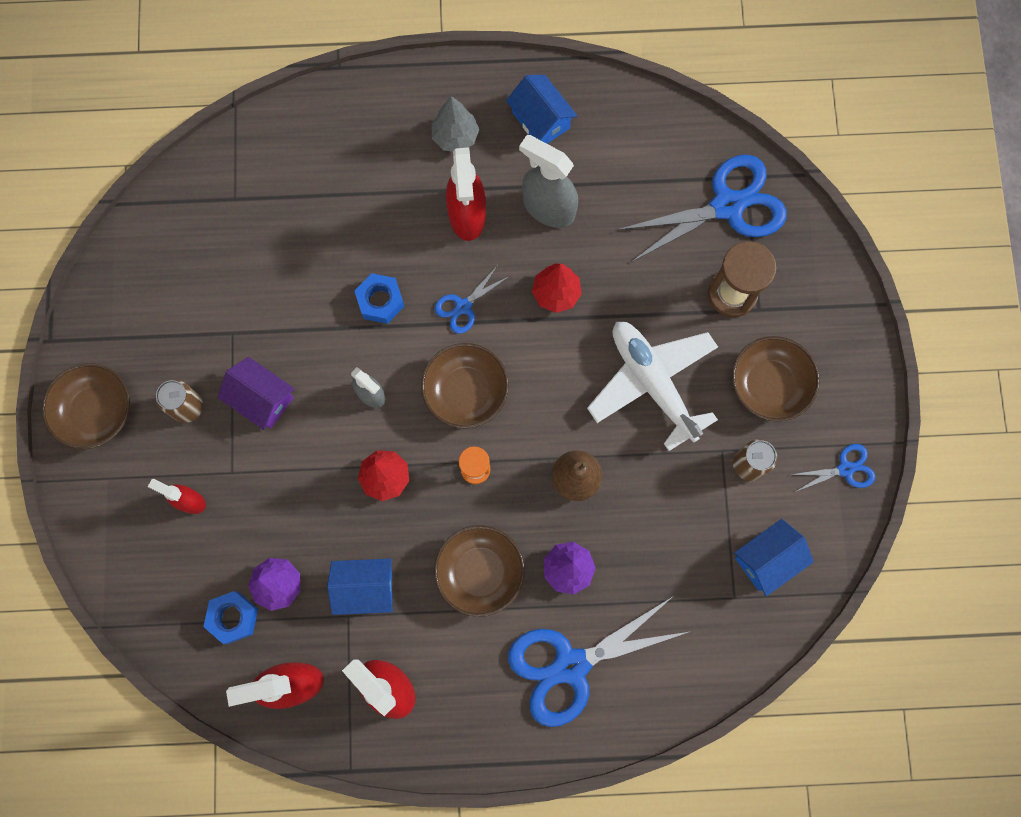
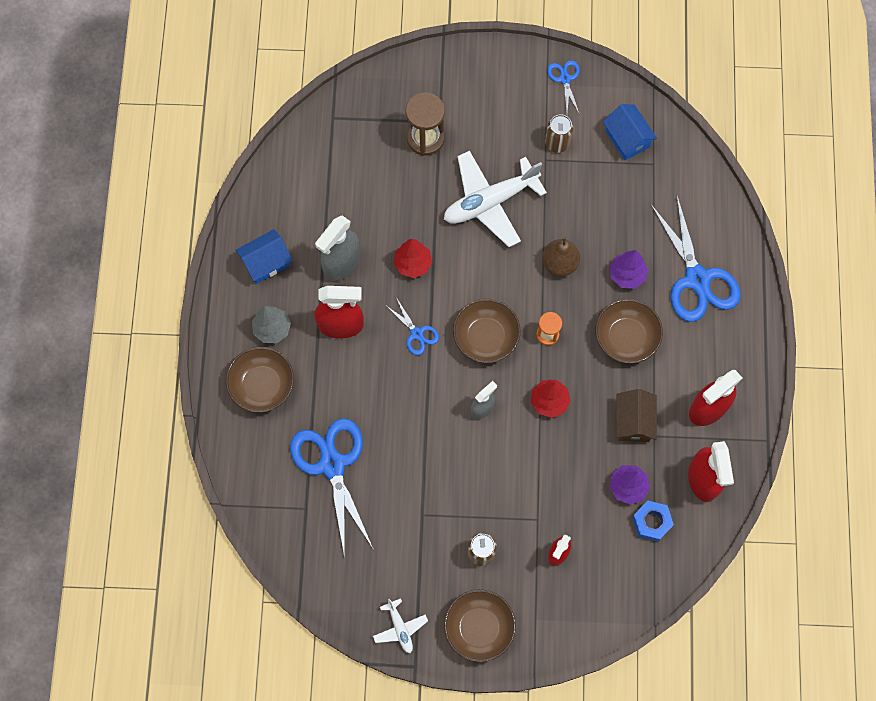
camera: 85 degrees left, 5 degrees down
purple house [218,357,295,430] -> none
blue house [327,559,393,615] -> brown house [616,389,657,442]
blue nut [355,273,404,324] -> none
blue scissors [617,155,787,262] -> blue scissors moved to [290,418,374,558]
brown bowl [732,336,820,421] -> brown bowl moved to [226,347,294,413]
none -> white plane [373,598,428,653]

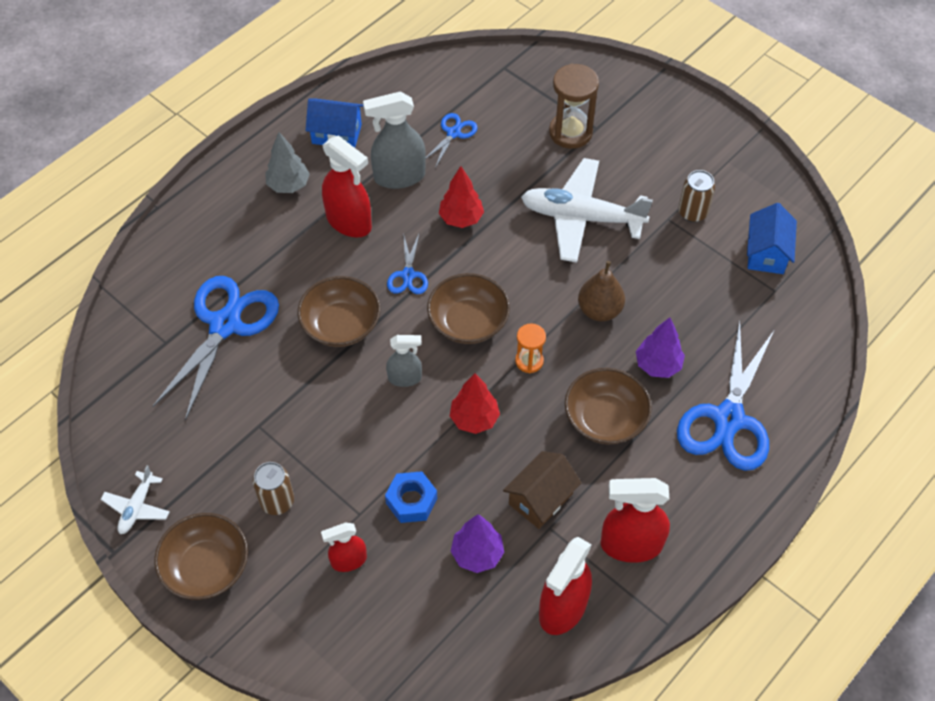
camera: 40 degrees right, 15 degrees down
brown bowl [226,347,294,413] -> brown bowl moved to [298,276,380,347]
blue scissors [547,60,580,115] -> blue scissors moved to [426,113,478,168]
blue nut [632,500,674,542] -> blue nut moved to [385,471,437,523]

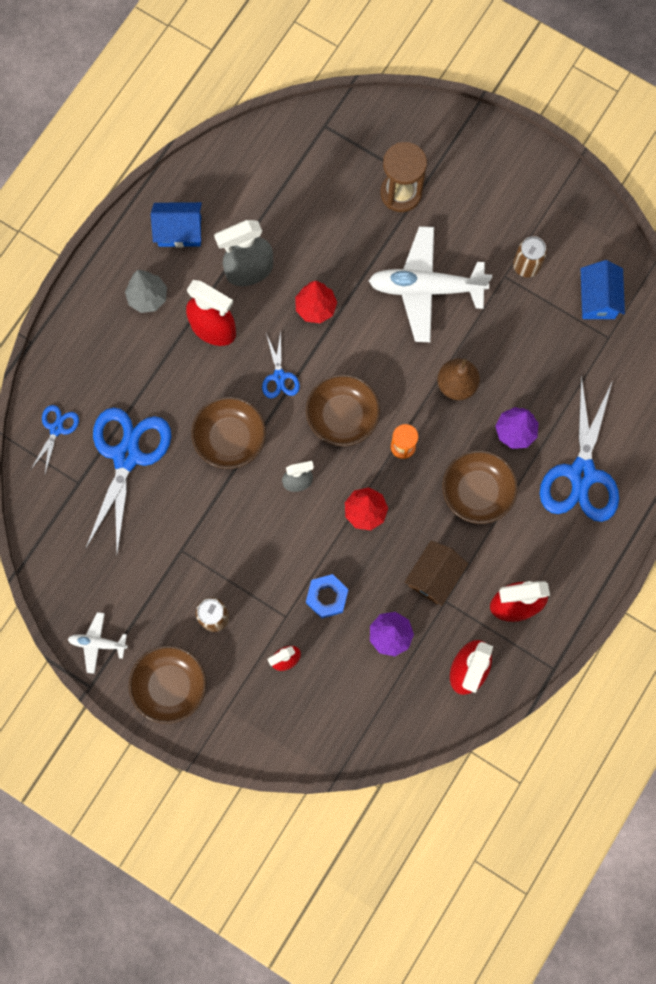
camera: 10 degrees left, 20 degrees up
white plane [101,465,170,534] -> white plane turned 90 degrees clockwise [68,612,128,674]
blue scissors [426,113,478,168] -> blue scissors moved to [31,405,79,474]

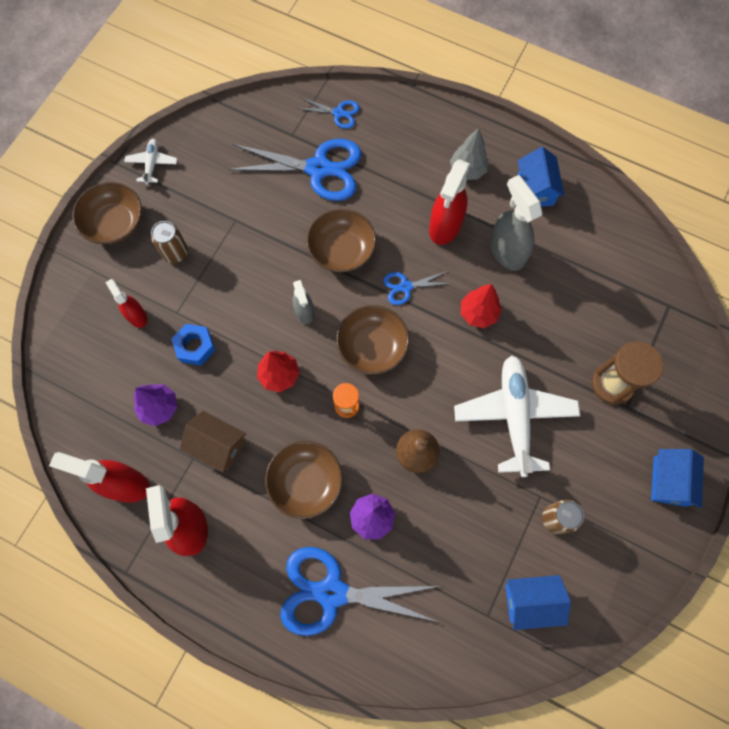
camera: 85 degrees right, 5 degrees down
none -> blue house [651,449,704,508]

